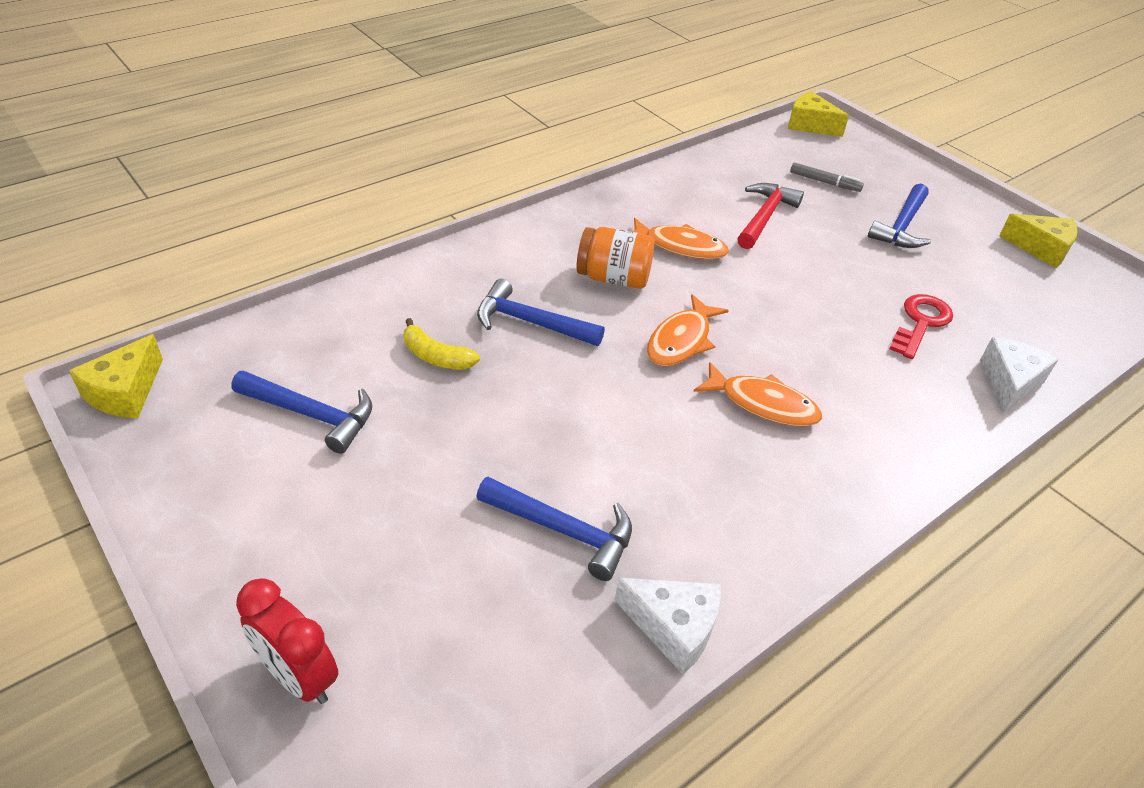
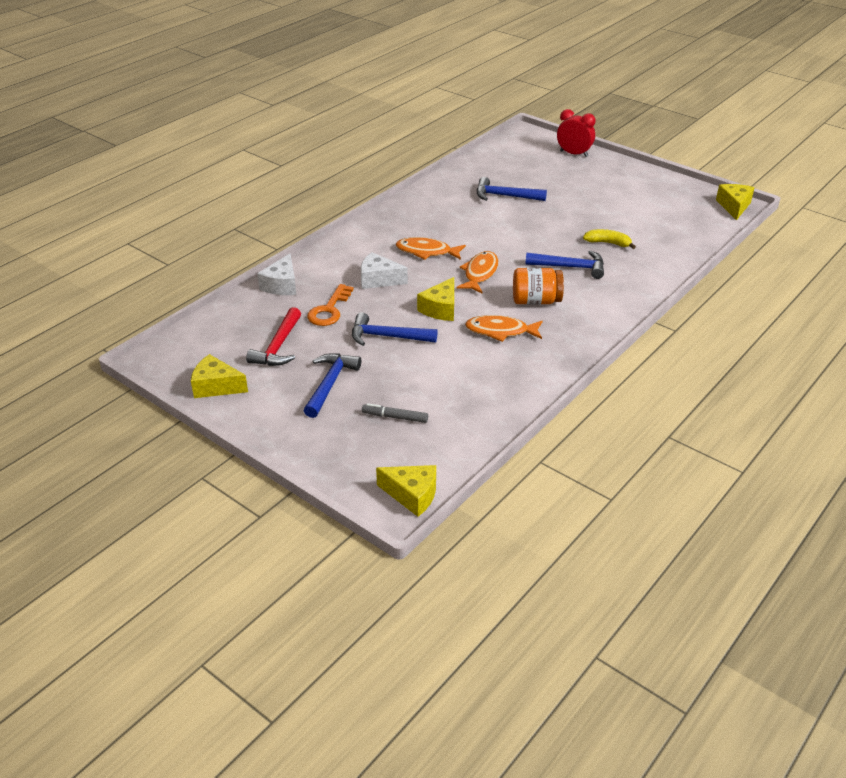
camera: 170 degrees right, 5 degrees down
blue hammer [232,371,373,454] -> blue hammer moved to [352,312,438,346]
white cheese [614,578,721,674] -> white cheese moved to [361,252,408,289]
red hammer [737,183,804,249] -> red hammer moved to [246,307,301,366]
red key [890,294,953,359] -> orange key [307,284,353,326]
none -> yellow cheese [417,277,454,321]

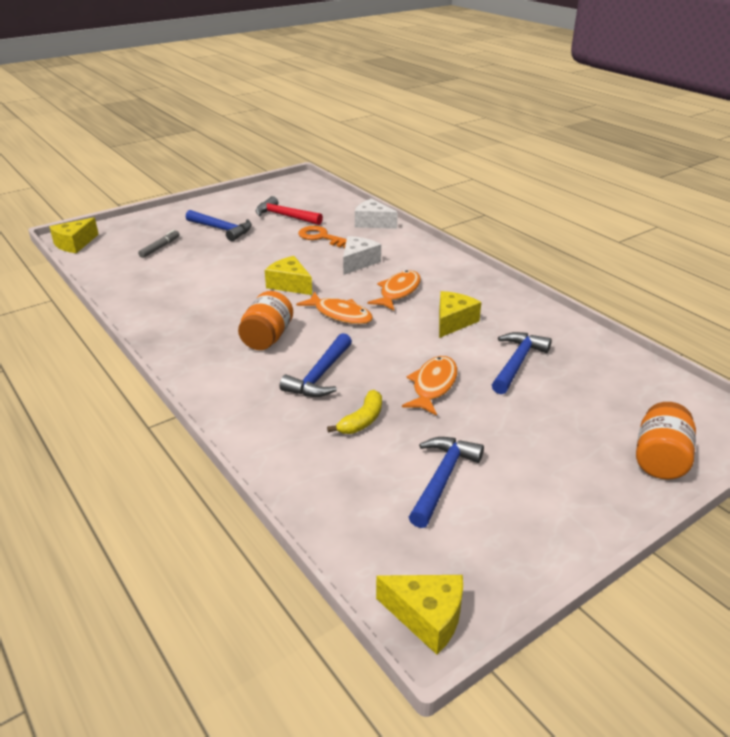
camera: 105 degrees right, 5 degrees down
yellow cheese [191,354,248,398] -> yellow cheese moved to [439,291,481,338]
blue hammer [352,312,438,346] -> blue hammer moved to [409,437,484,528]
orange fish [465,315,542,342] -> orange fish moved to [402,356,457,415]
red clock [557,109,596,157] -> orange jar [636,402,696,480]

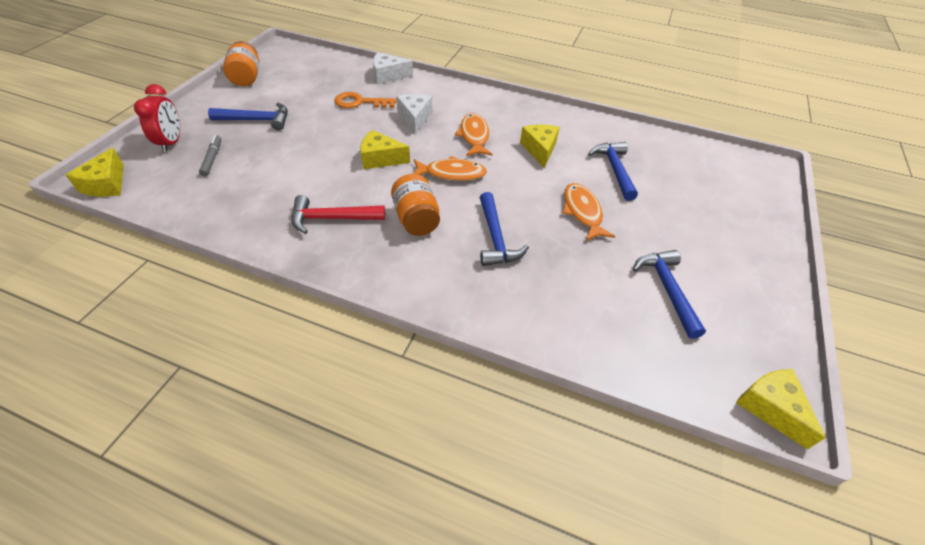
camera: 35 degrees left, 15 degrees up
red hammer [256,196,323,225] -> red hammer moved to [292,195,385,234]
yellow banana [327,390,382,434] -> none
yellow cheese [376,575,463,654] -> yellow cheese turned 105 degrees counterclockwise [736,369,826,449]
orange jar [636,402,696,480] -> orange jar moved to [223,41,259,86]
none -> red clock [134,84,180,152]

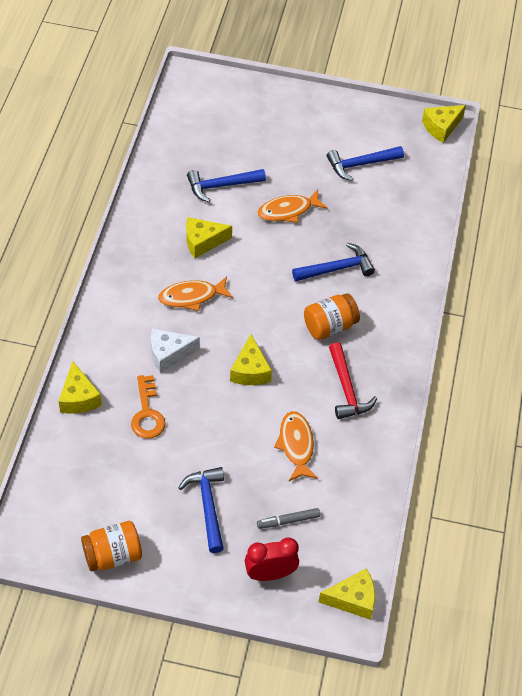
camera: 100 degrees left, 5 degrees up
white cheese [373,53,413,84] -> yellow cheese [59,361,102,414]
orange fish [413,156,487,181] -> orange fish moved to [274,411,318,481]

